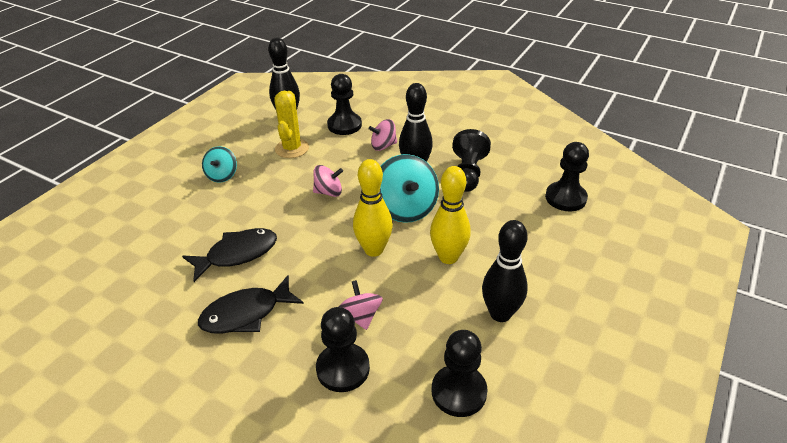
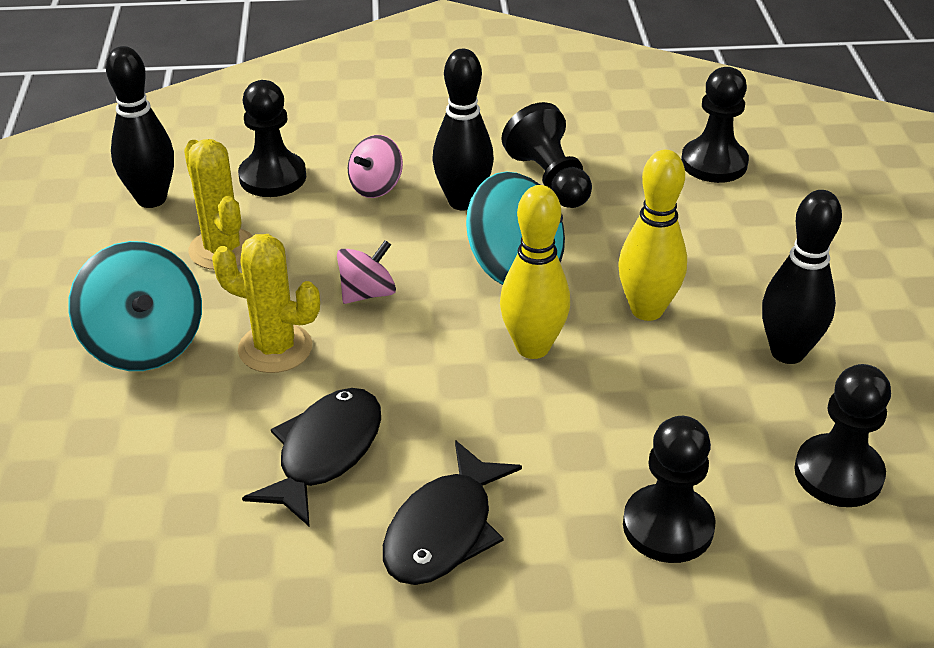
camera: 35 degrees left, 0 degrees up
turquoise spinning top [202,146,237,183] -> turquoise spinning top [68,241,202,371], size x1.74
pink spinning top [339,280,383,330] -> none
none -> yellow cactus [212,234,320,373]

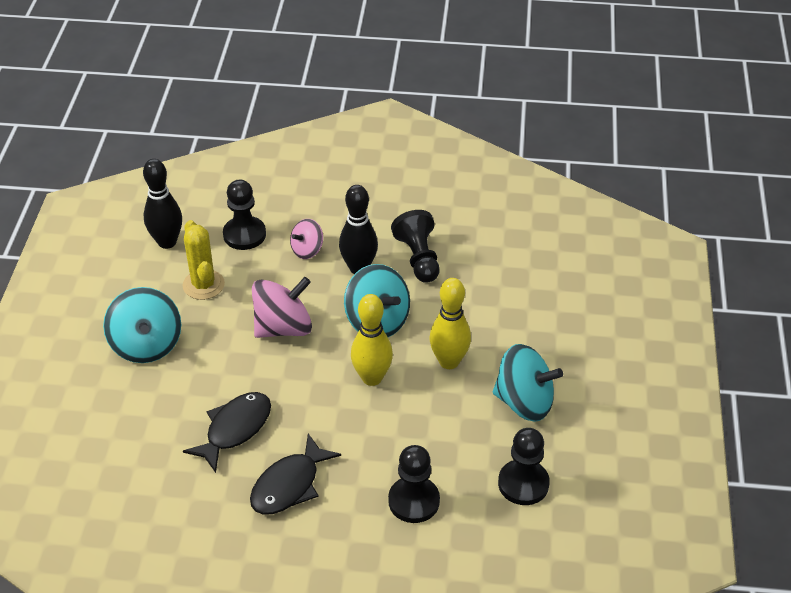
camera: 10 degrees right, 5 degrees up
yellow cactus [212,234,320,373] -> none
pink spinning top [337,240,396,304] -> pink spinning top [252,277,312,338], size x1.74
black pawn [681,67,749,183] -> none
black bowling pin [762,190,842,364] -> turquoise spinning top [493,344,563,422]

